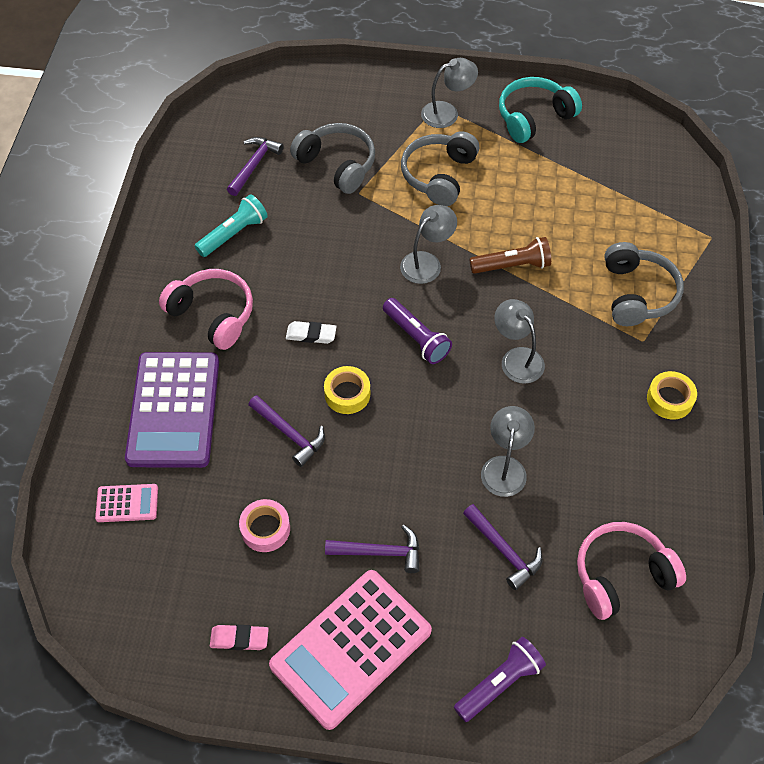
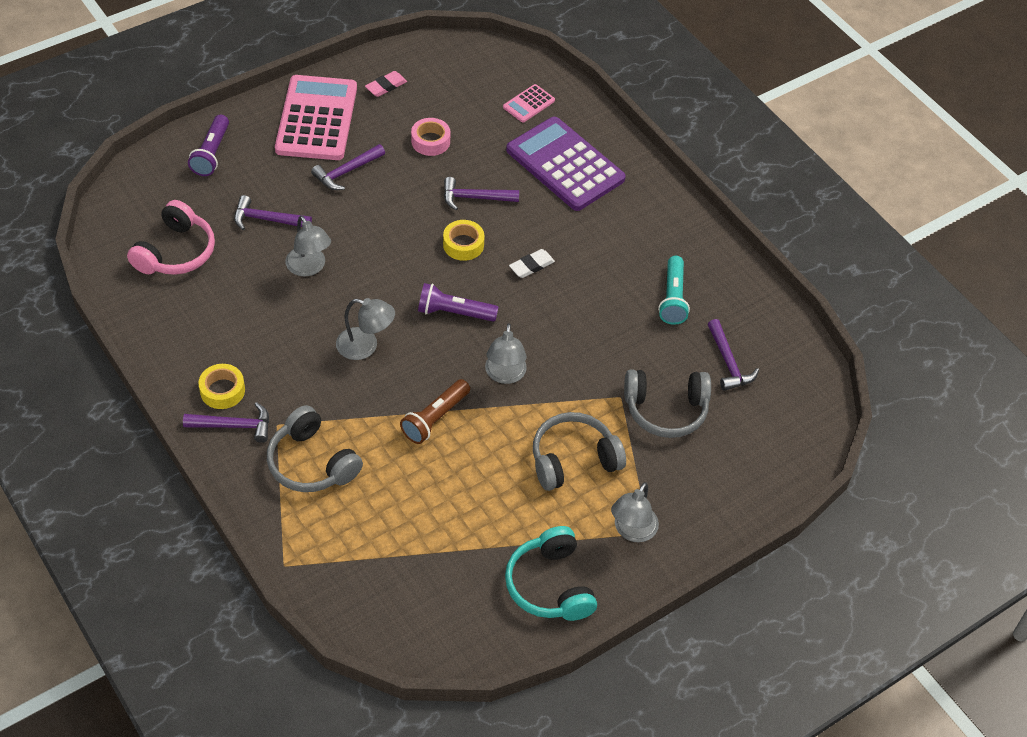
camera: 135 degrees right, 5 degrees down
pink headphones [159,269,253,350] -> none
grey headphones [401,131,479,206] -> grey headphones turned 90 degrees counterclockwise [533,412,626,491]
turquoise headphones [499,77,582,143] -> turquoise headphones turned 150 degrees clockwise [505,526,597,621]
none -> purple hammer [183,402,269,443]

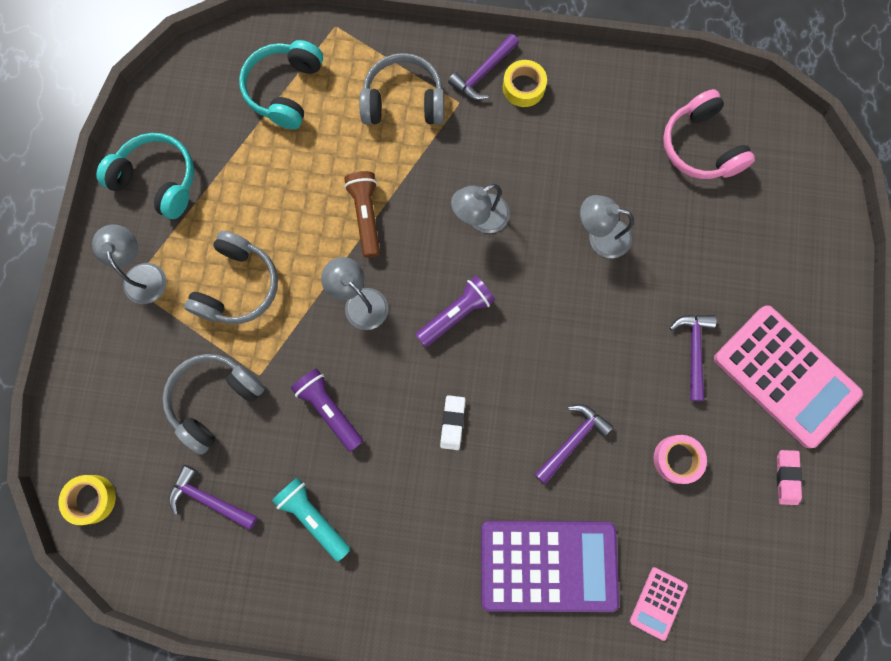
camera: 135 degrees right, 25 degrees up
purple flashlight [188,115,229,176] -> purple flashlight moved to [291,369,363,452]
purple hammer [234,195,312,230] -> none
yellow tape [443,220,485,261] -> yellow tape moved to [59,475,116,525]
pink calculator [503,84,555,122] -> pink calculator turned 150 degrees counterclockwise [630,567,688,641]
none -> turquoise headphones [239,40,323,129]

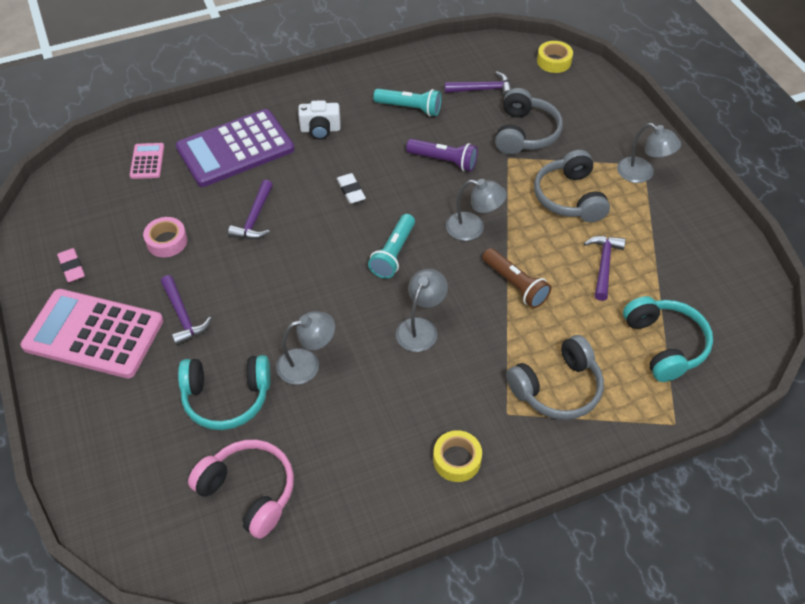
camera: 150 degrees right, 25 degrees down
turquoise headphones [96,133,194,219] -> turquoise headphones moved to [178,355,271,430]
purple flashlight [415,276,495,347] -> turquoise flashlight [368,214,415,279]
purple hammer [448,34,519,100] -> purple hammer moved to [584,236,626,301]
none -> white camera [298,100,341,140]

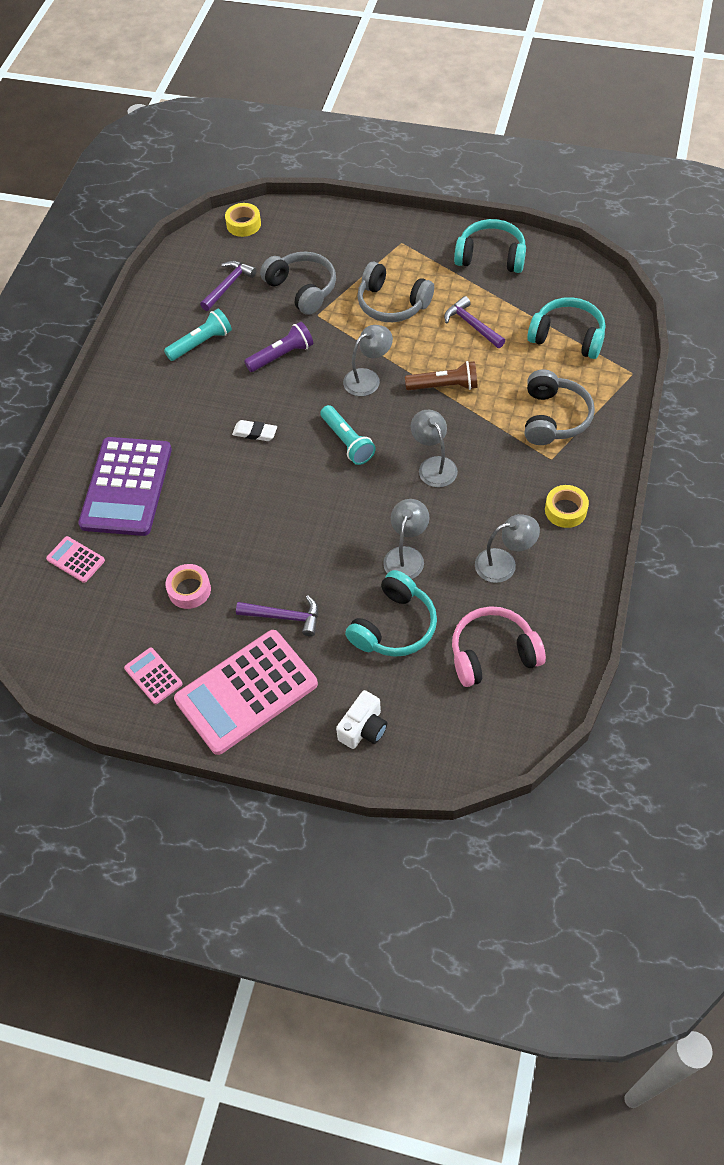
camera: 50 degrees left, 5 degrees up
pink eraser [57,248,85,282] -> pink calculator [124,648,183,704]
purple hammer [228,180,273,239] -> none
white camera [298,100,341,140] -> white camera moved to [336,690,387,749]
grey lamp [617,123,681,183] -> grey lamp moved to [475,514,540,583]
none -> turquoise headphones [454,219,526,273]

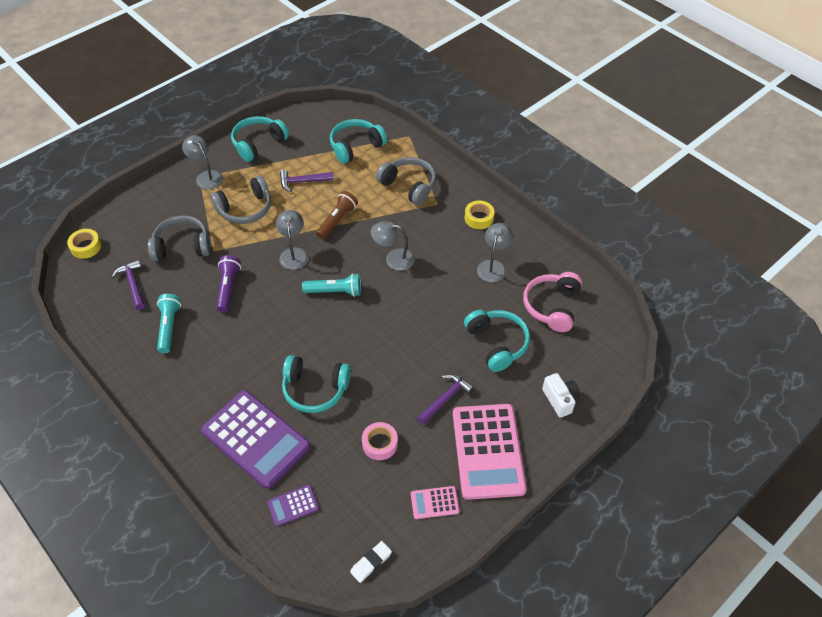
camera: 60 degrees left, 5 degrees down
pink calculator [46,536,105,583] -> purple calculator [267,485,319,527]
white eraser [232,420,277,441] -> white eraser moved to [350,541,392,583]
grey lamp [383,499,429,579] -> grey lamp moved to [182,135,223,189]
none -> turquoise headphones [282,355,351,413]

